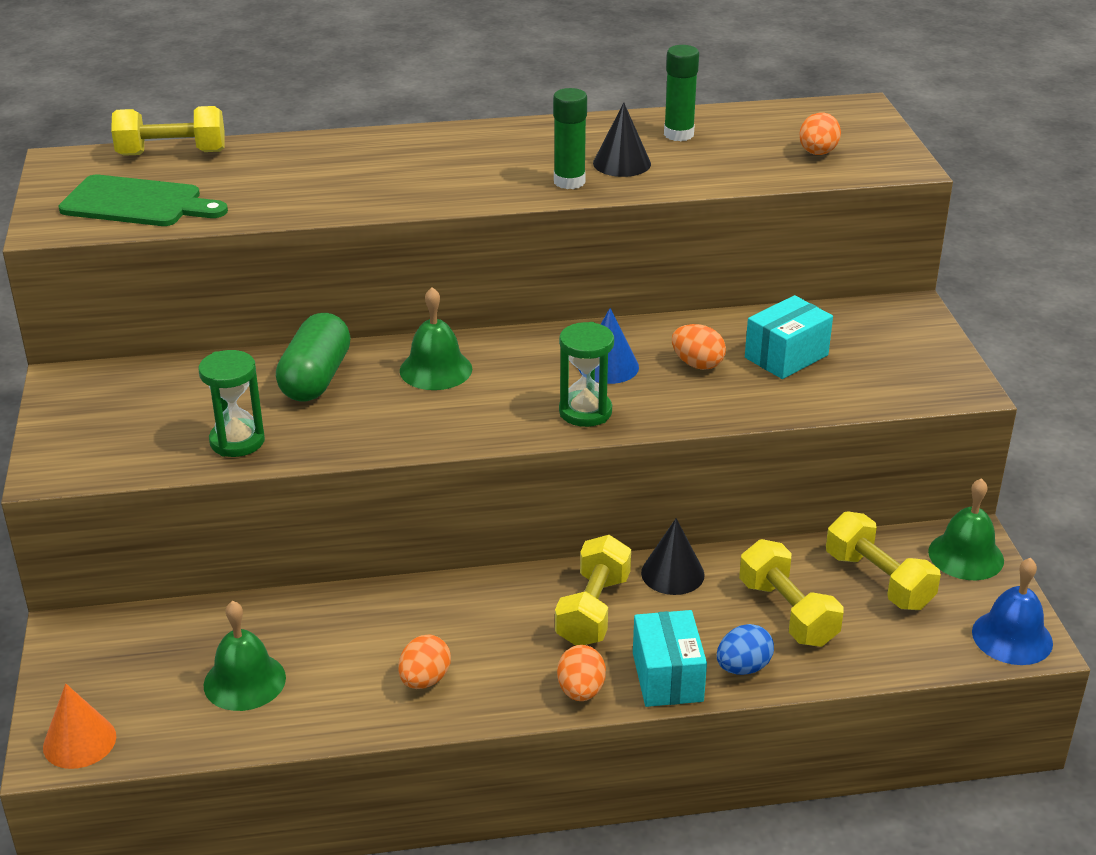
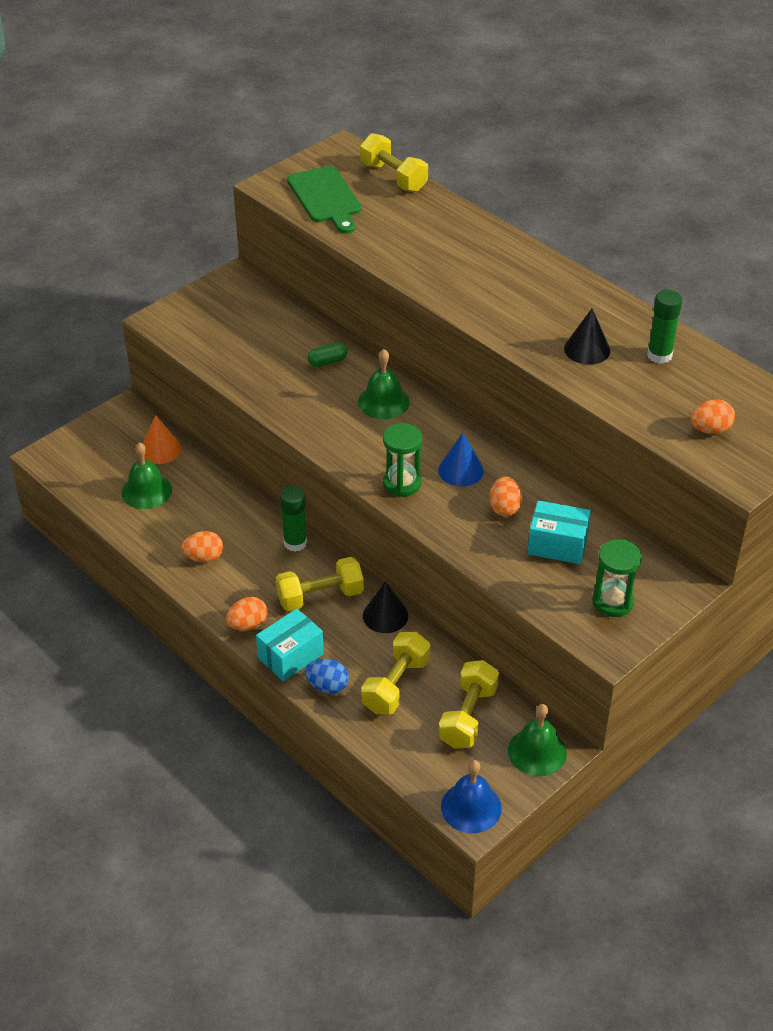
camera: 55 degrees right, 10 degrees up
orange cone [43,683,116,769] -> orange cone moved to [143,415,181,464]
green hourglass [198,350,265,457] -> green hourglass moved to [592,539,642,617]
green capsule [276,313,351,402] -> green capsule [308,342,347,367], size x0.51
green glue stick [553,88,587,189] -> green glue stick moved to [280,486,307,552]

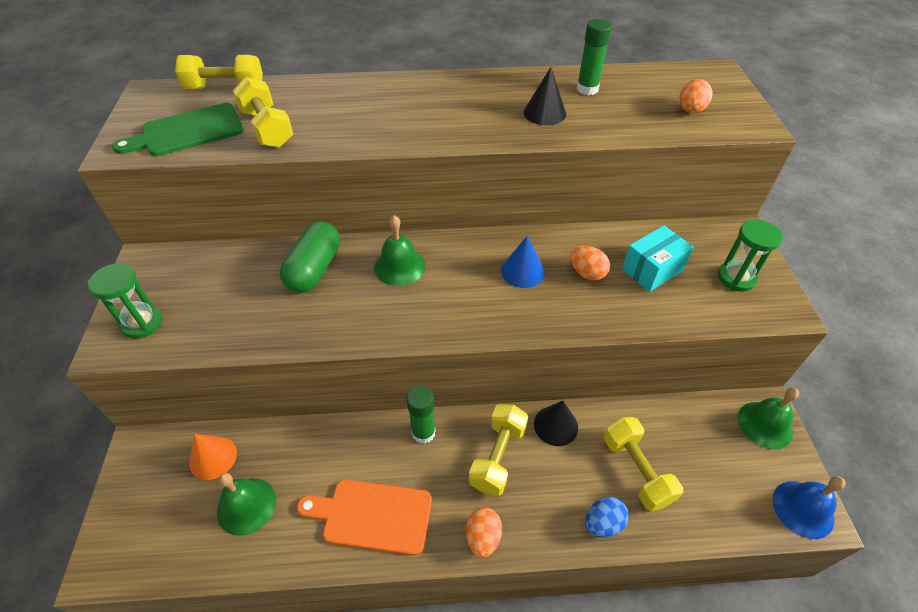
camera: 50 degrees left, 5 degrees up
orange egg [181,531,223,562] -> orange cutting board [297,480,432,555]
turquoise box [256,608,324,681] -> none
green cutting board [287,166,362,234] -> green cutting board turned 135 degrees clockwise [112,103,244,156]
green capsule [308,342,347,367] -> green capsule [280,221,340,293], size x1.98
green hourglass [383,423,422,497] -> green hourglass moved to [88,263,162,339]
yellow dumbbell [439,660,499,749] -> yellow dumbbell moved to [233,77,293,148]

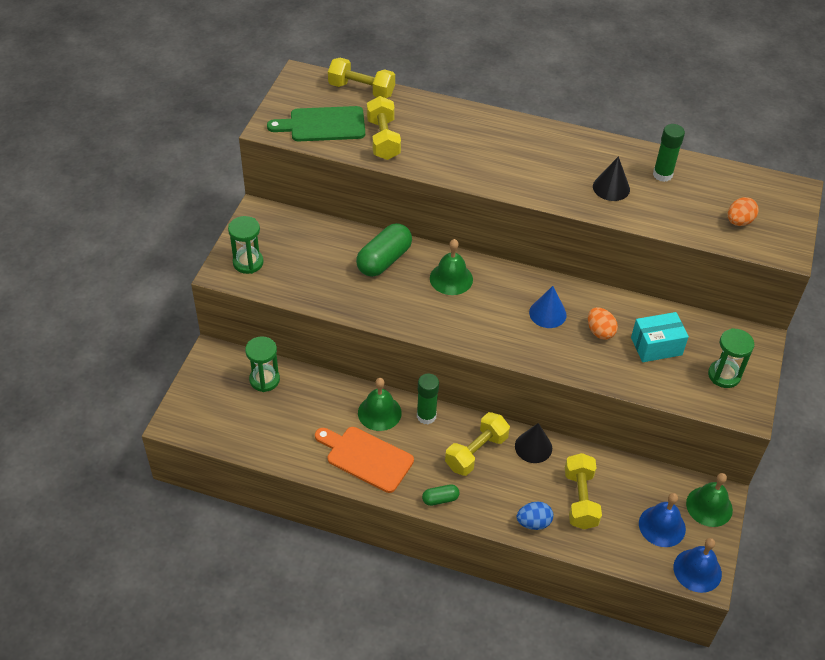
camera: 20 degrees right, 0 degrees up
orange cone [189,434,237,480] -> green hourglass [245,336,280,392]
green bell [217,473,276,536] -> green bell moved to [358,378,402,431]
orange egg [466,508,502,558] -> green capsule [422,484,460,506]
none -> blue bell [639,493,686,547]

